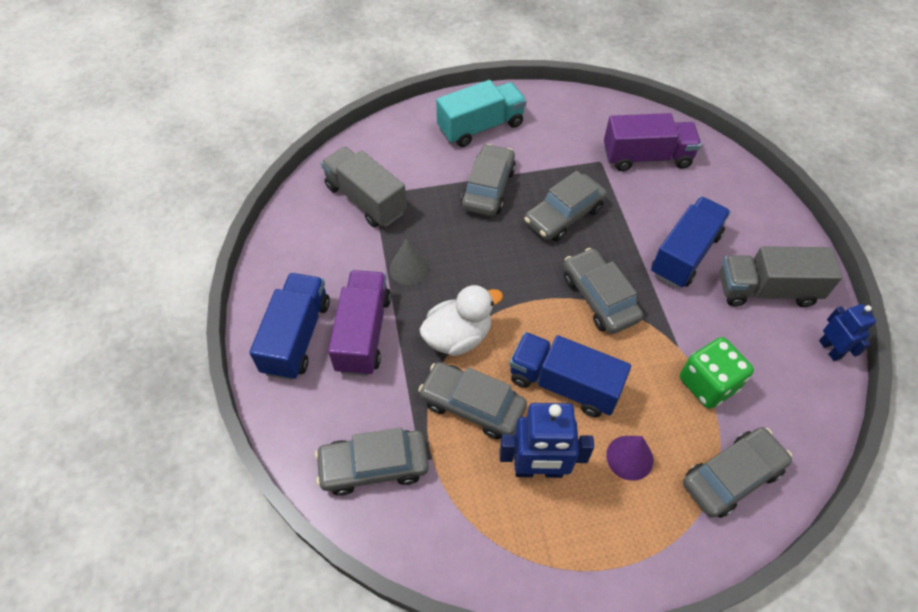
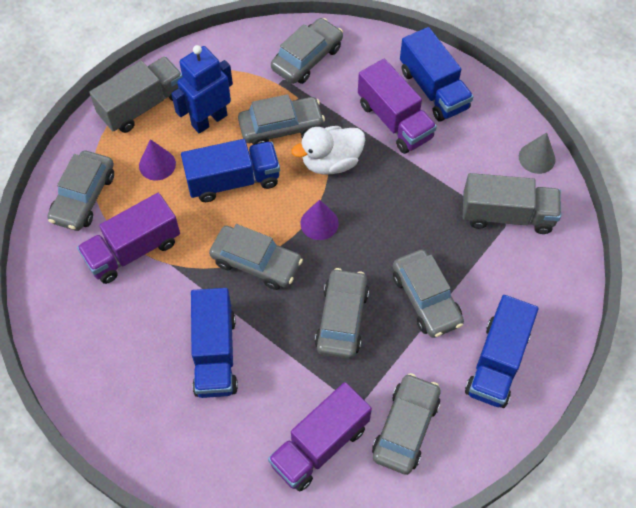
camera: 140 degrees right, 5 degrees up
grey cone [389,239,429,285] -> grey cone moved to [519,132,556,174]
white duck [419,285,503,356] -> white duck turned 45 degrees clockwise [292,126,365,175]
turquoise truck [436,80,527,147] -> blue truck [465,295,538,408]
green dice [680,337,754,409] -> purple truck [77,193,180,284]
grey truck [720,246,843,307] -> grey truck moved to [89,56,183,133]
blue robot [819,304,876,361] -> none
none -> purple cone [300,200,339,240]
none -> grey car [372,373,440,475]

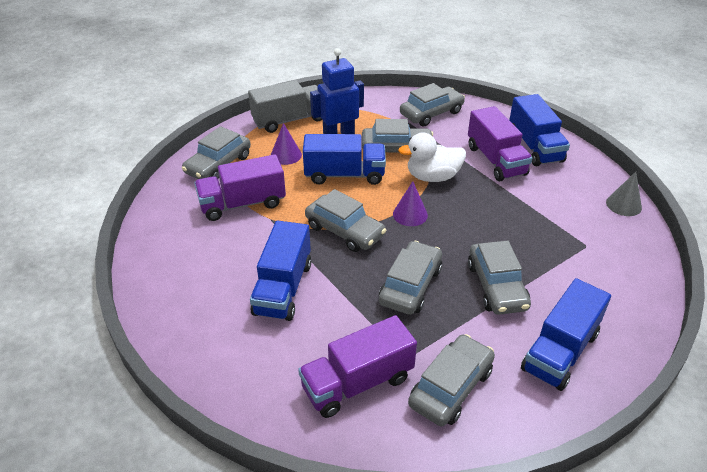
camera: 15 degrees right, 20 degrees down
grey truck [463,173,561,234] -> none

